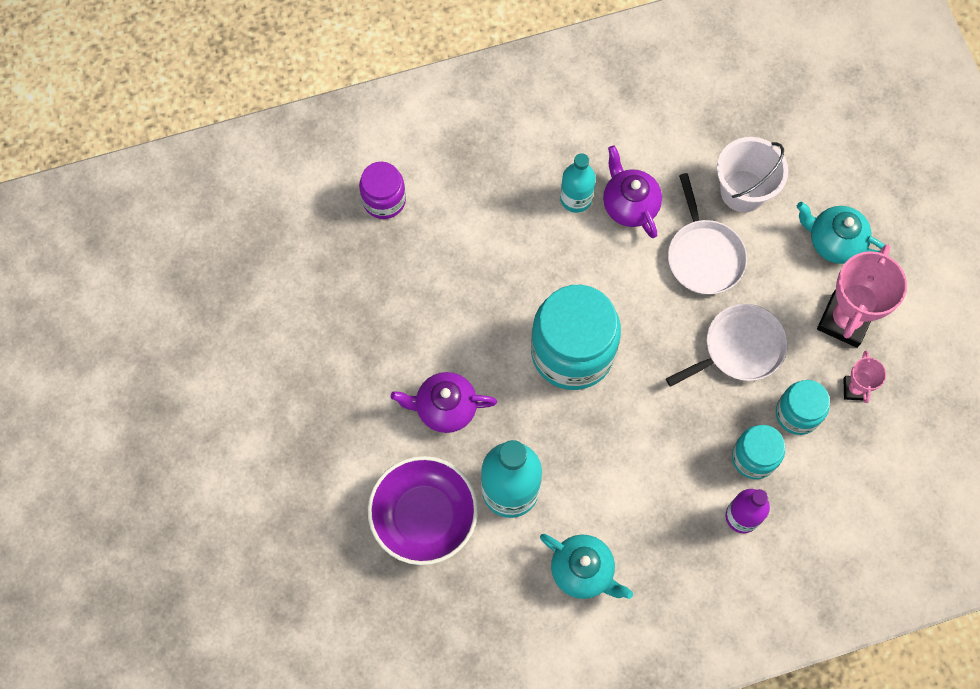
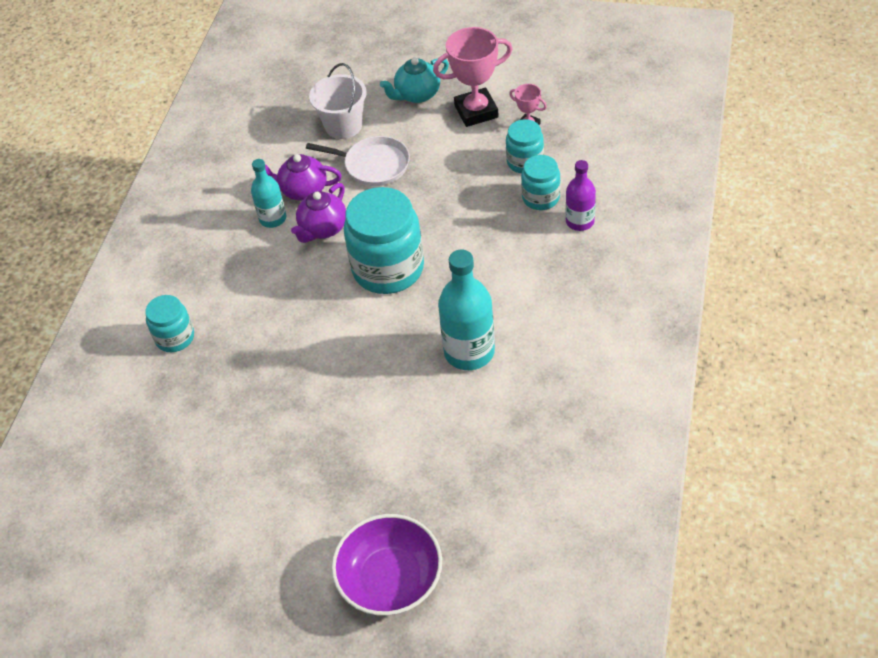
camera: 55 degrees left, 20 degrees down
purple jar [359,162,406,219] -> turquoise jar [145,295,194,352]
purple bowl [368,456,478,565] -> purple bowl moved to [332,514,442,616]
purple teapot [391,372,497,433] -> purple teapot moved to [291,183,346,243]
turquoise teapot [540,534,633,599] -> none
white pan [666,304,788,387] -> none
pink trophy [817,244,907,348] -> pink trophy turned 75 degrees counterclockwise [433,27,512,127]

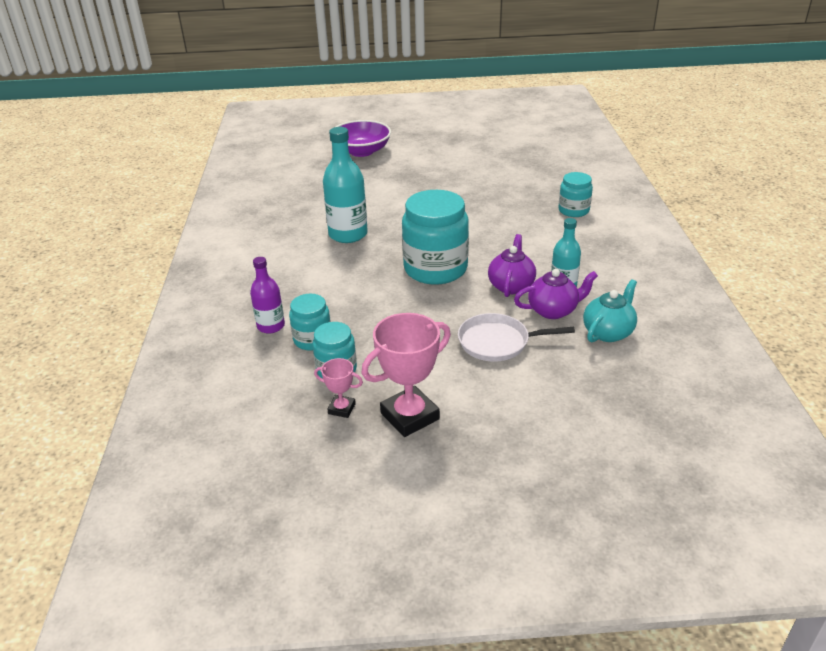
camera: 160 degrees right, 15 degrees down
white bucket [309,63,367,139] -> none
turquoise teapot [380,57,449,103] -> turquoise teapot moved to [583,279,637,342]

